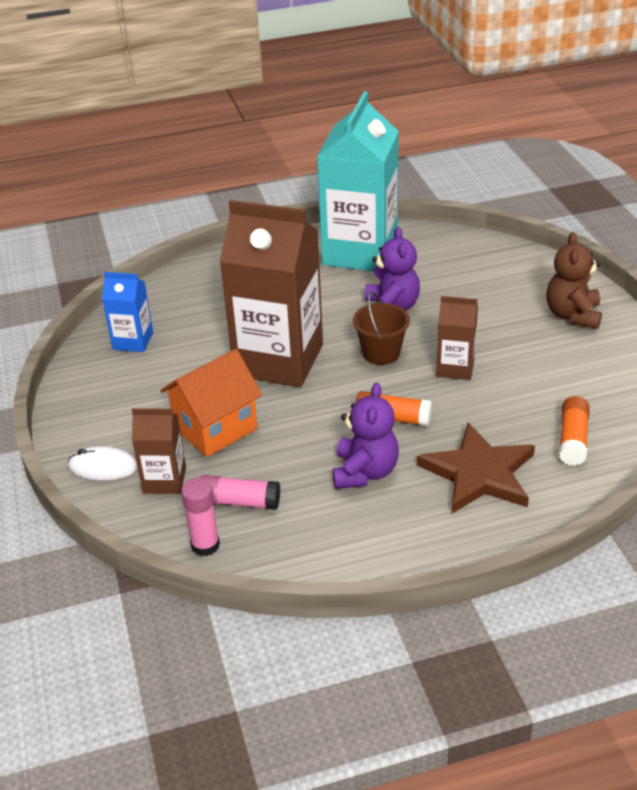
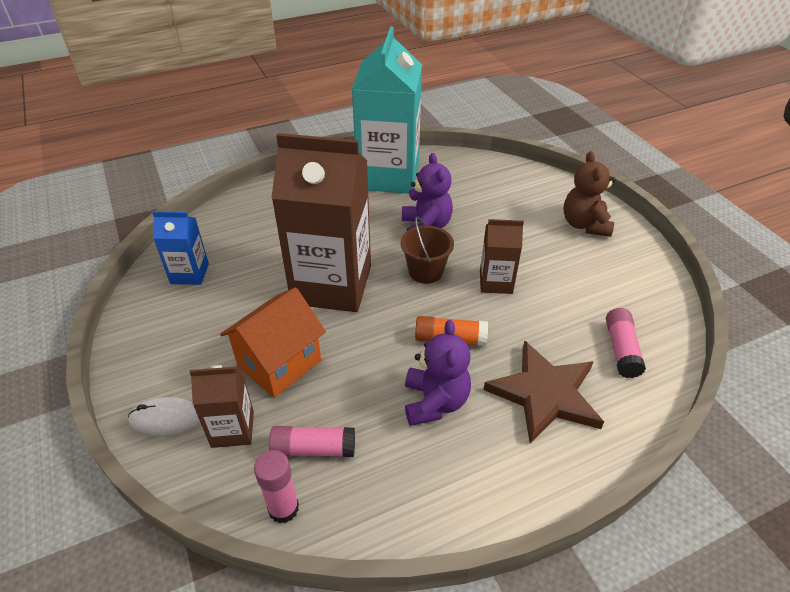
camera: 10 degrees left, 5 degrees up
orange glue stick [559,396,590,466] -> pink glue stick [606,308,646,378]

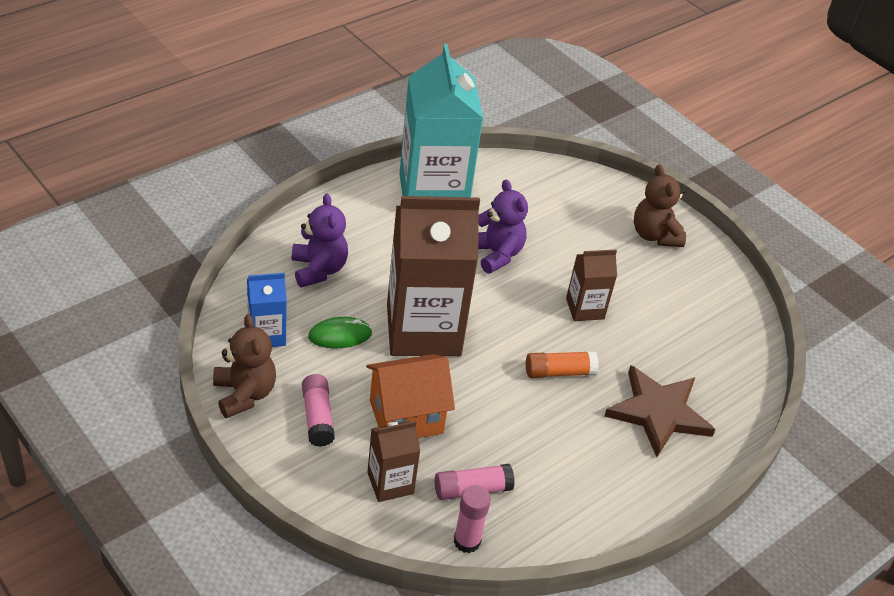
camera: 20 degrees left, 0 degrees up
white mouse [128,397,200,435] -> none
orange house [220,287,326,398] -> orange house turned 45 degrees clockwise [366,354,455,438]
brown bucket [401,216,454,284] -> none
purple teddy bear [405,320,471,426] -> purple teddy bear moved to [292,194,348,288]
pink glue stick [606,308,646,378] -> pink glue stick moved to [302,374,335,447]
none -> brown teddy bear [213,314,276,418]
none -> green mouse [308,317,372,348]

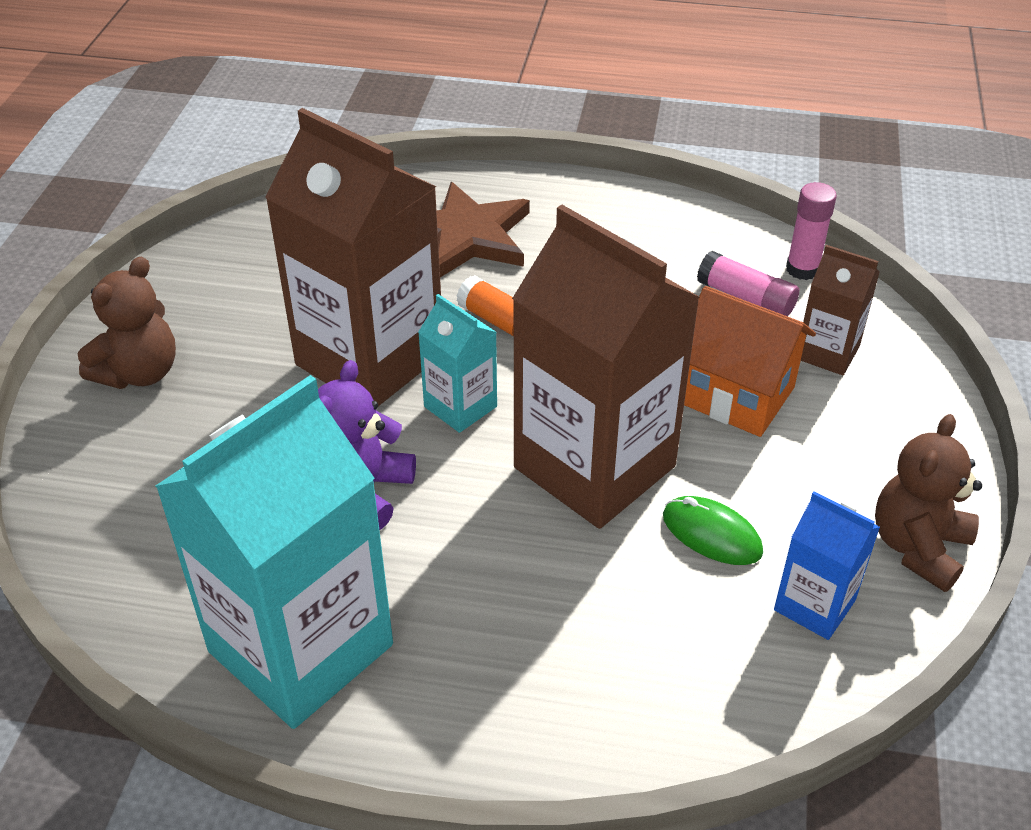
camera: 125 degrees left, 0 degrees up
purple teddy bear [292,194,348,288] -> none
pink glue stick [302,374,335,447] -> none
brown carton [566,250,617,321] -> brown carton [265,108,441,406], size x2.11
none -> turquoise carton [418,294,497,433]

